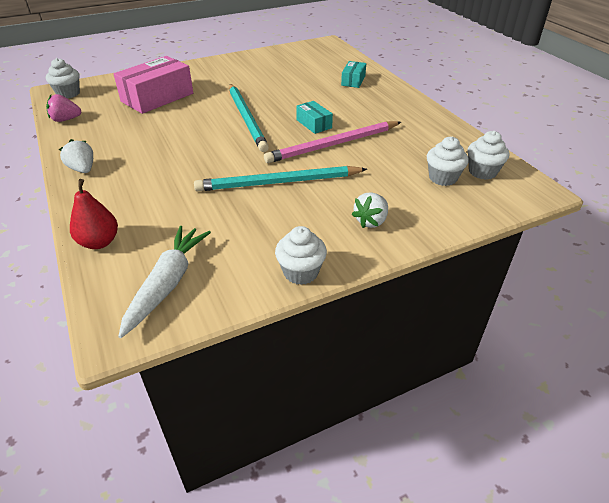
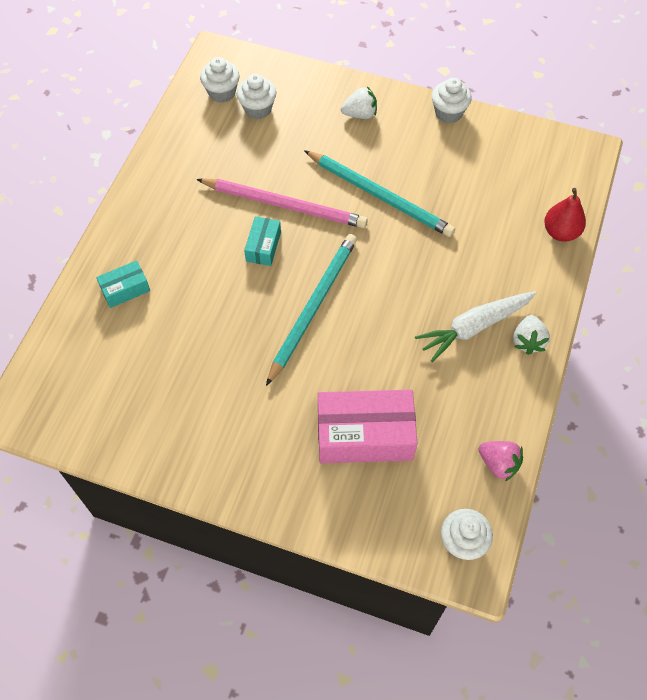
camera: 135 degrees left, 20 degrees up
white carrot [118,226,211,338] -> white carrot moved to [415,291,536,362]

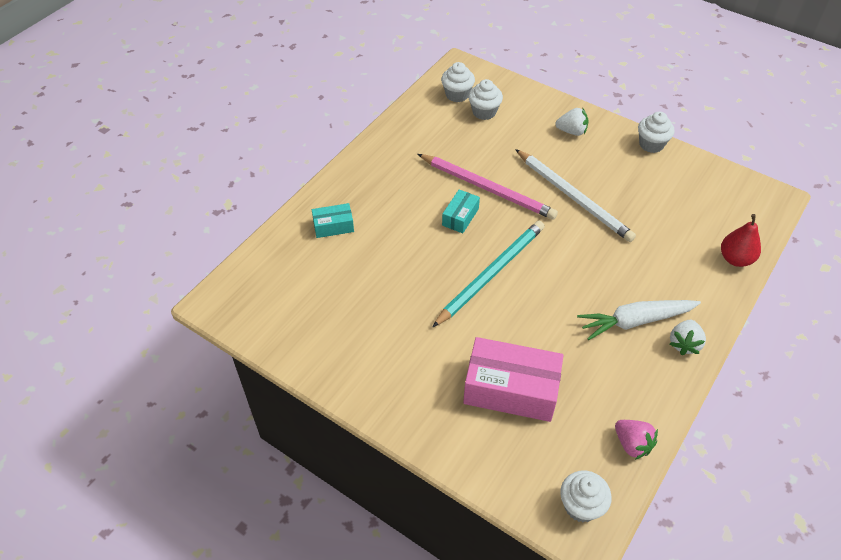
camera: 15 degrees right, 10 degrees down
turquoise pencil [304,150,455,237] -> white pencil [515,149,636,242]

